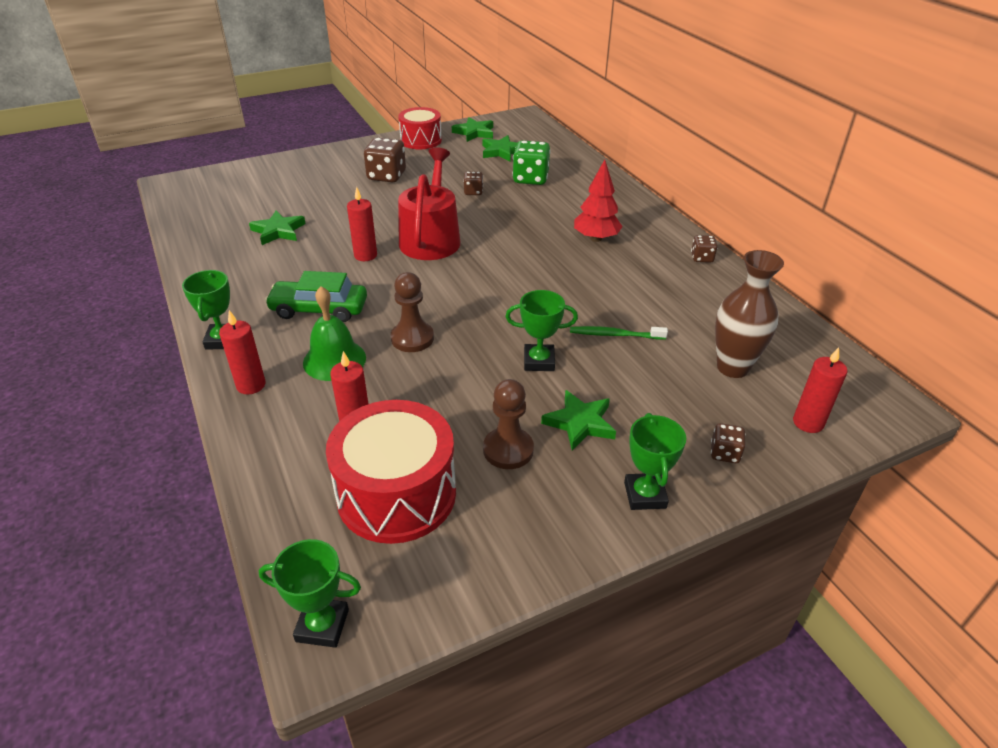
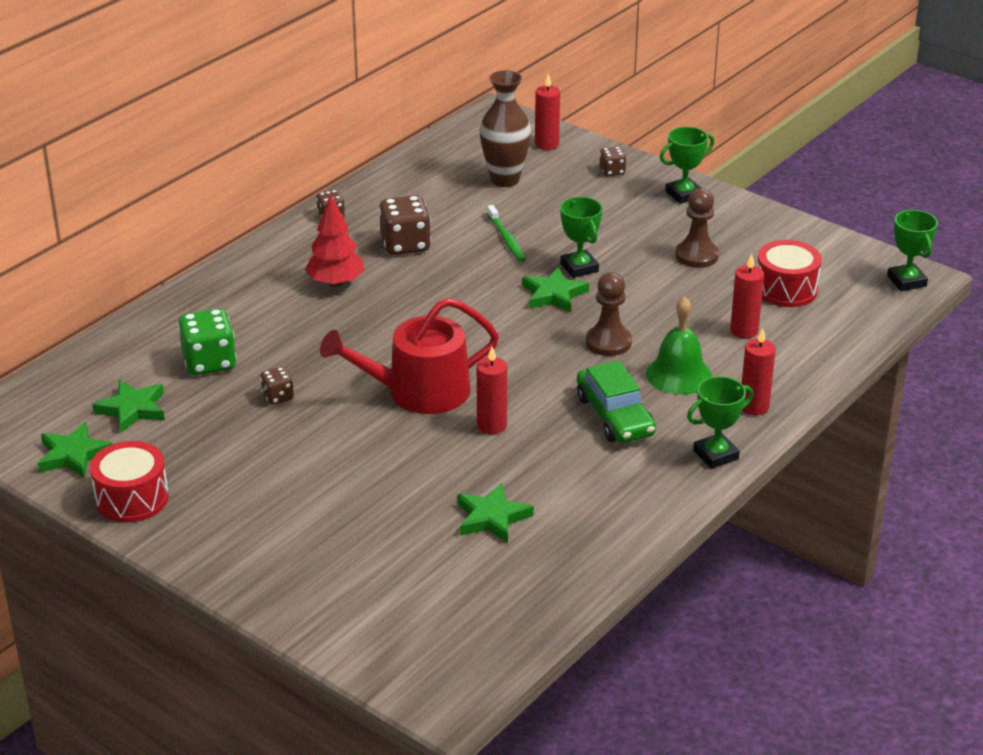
camera: 115 degrees left, 5 degrees down
red drum [326,400,456,544] -> red drum [758,240,822,307], size x0.64
brown dice [364,138,406,182] -> brown dice moved to [379,195,431,255]
green star [541,390,616,450] -> green star moved to [522,267,589,312]

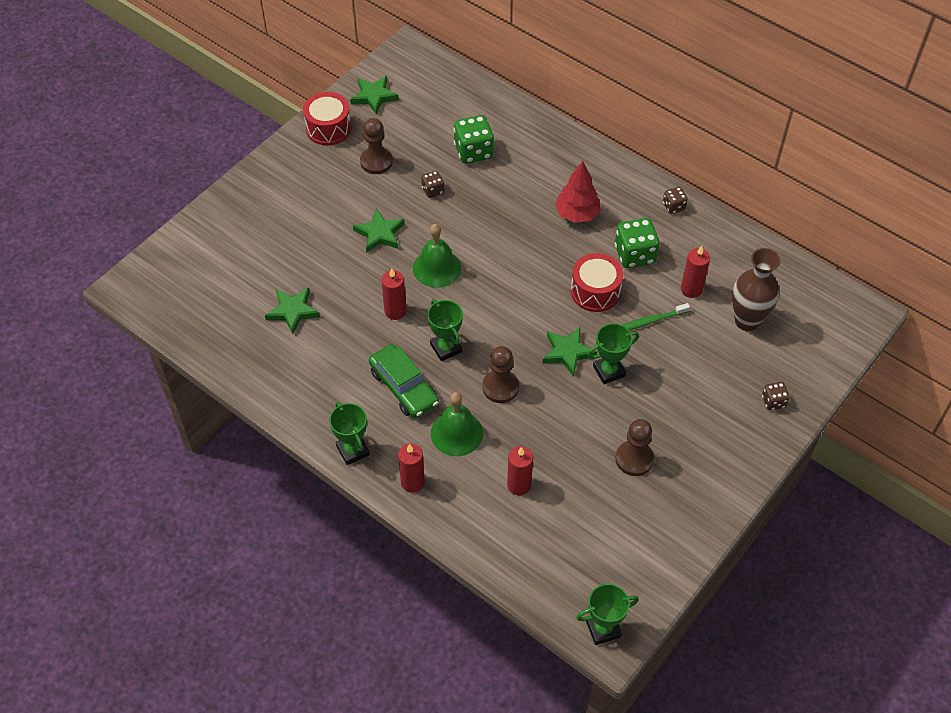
camera: 90 degrees right, 20 degrees up
green star [92,380,165,433] -> green star moved to [353,208,404,252]
red watering can [320,298,499,414] -> green bell [413,224,461,288]
brown dice [379,195,431,255] -> green dice [615,218,660,268]
red candle [535,74,560,150] -> red candle moved to [681,246,710,298]
green car [577,360,656,443] -> green car turned 105 degrees counterclockwise [369,344,439,418]
green trophy [660,127,714,204] -> green trophy moved to [427,299,463,361]
red drum [758,240,822,307] -> red drum moved to [571,253,623,312]
none -> brown pawn [360,118,393,174]

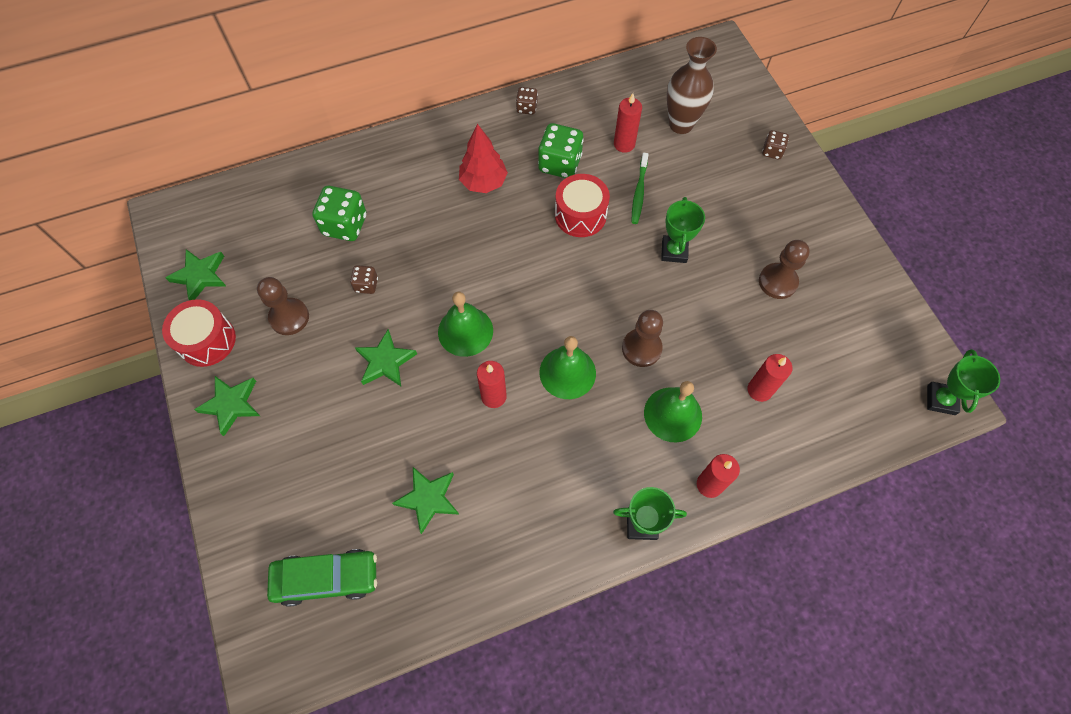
camera: 60 degrees left, 10 degrees up
green car [369,344,439,418] -> green car moved to [267,549,377,607]
green trophy [427,299,463,361] -> green bell [539,336,596,399]
green star [542,328,597,377] -> green star moved to [194,376,260,436]

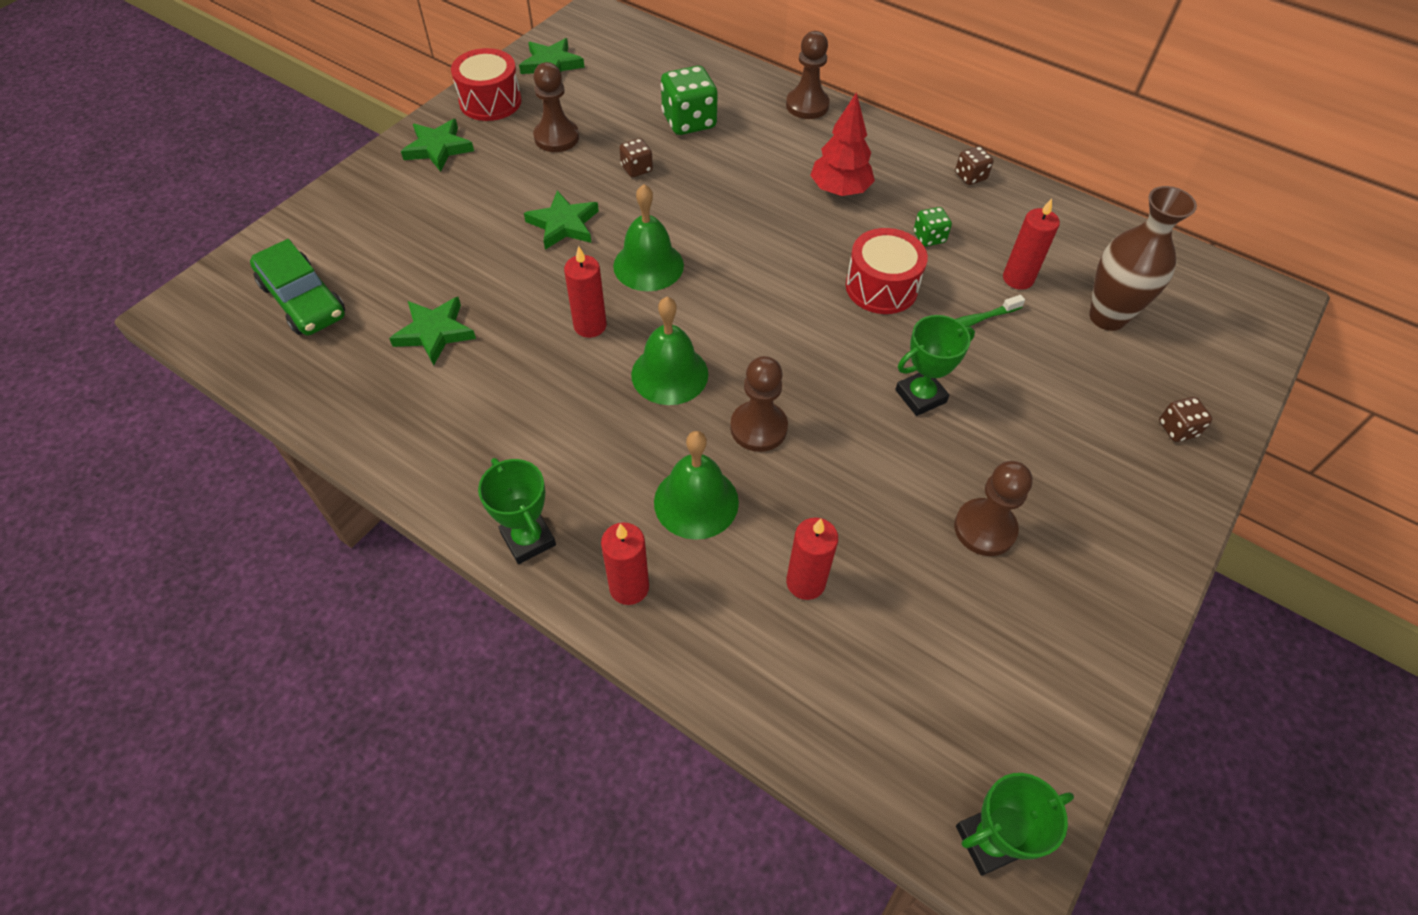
camera: 55 degrees right, 10 degrees down
green dice [538,123,584,178] -> green dice [914,207,952,247], size x0.54
none -> brown pawn [786,31,830,119]

